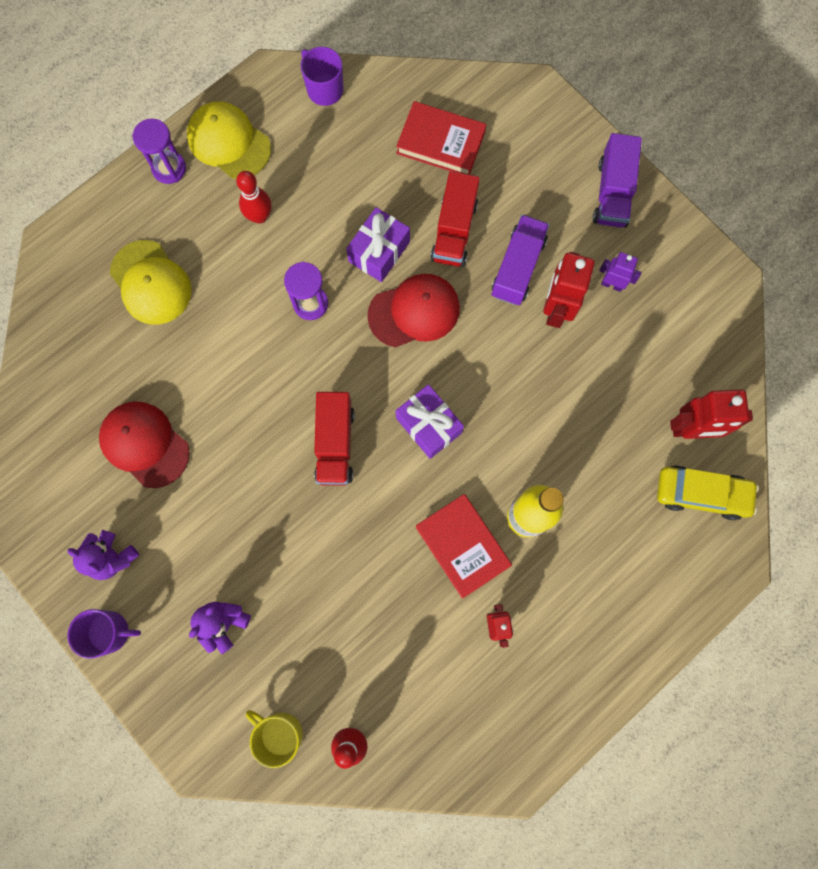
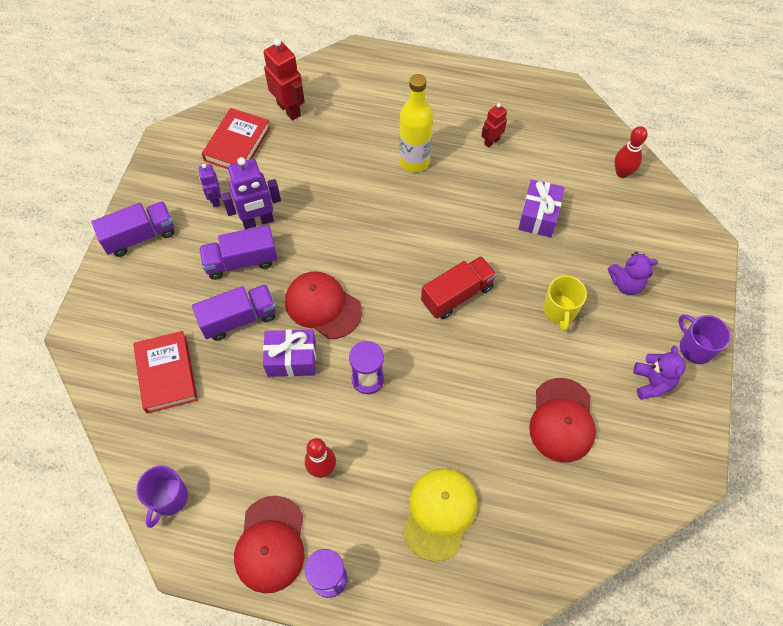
camera: 125 degrees left, 15 degrees down
yellow cap [187,101,271,179] -> red cap [234,496,304,593]
yellow mug [246,710,303,768] -> yellow mug moved to [543,276,587,332]
purple gift [396,384,464,459] -> purple gift moved to [518,180,564,237]
red book [416,494,512,598] -> red book moved to [202,108,270,169]
red truck [430,171,480,267] -> purple truck [192,284,276,341]
red robot [543,252,595,328] -> purple robot [221,157,281,229]
yellow car [657,465,759,520] -> none

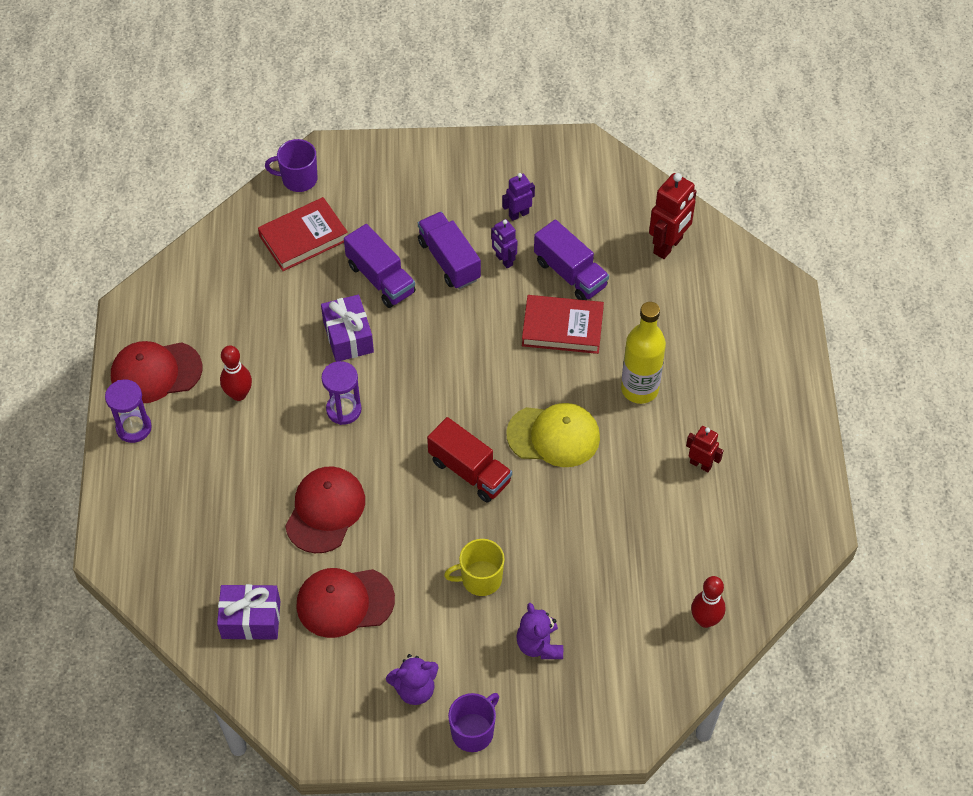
camera: 75 degrees right, 5 degrees down
purple truck [92,201,174,257] -> purple truck moved to [534,219,609,300]
purple mug [136,466,188,528] -> purple mug moved to [265,139,318,192]
red book [202,108,270,169] -> red book moved to [522,295,604,354]
purple robot [221,157,281,229] -> purple robot [491,219,517,269], size x0.58
red cap [285,271,362,339] -> red cap moved to [285,467,365,553]
yellow cap [402,468,477,561] -> yellow cap moved to [506,403,600,467]
purple gift [518,180,564,237] -> purple gift moved to [217,584,280,640]

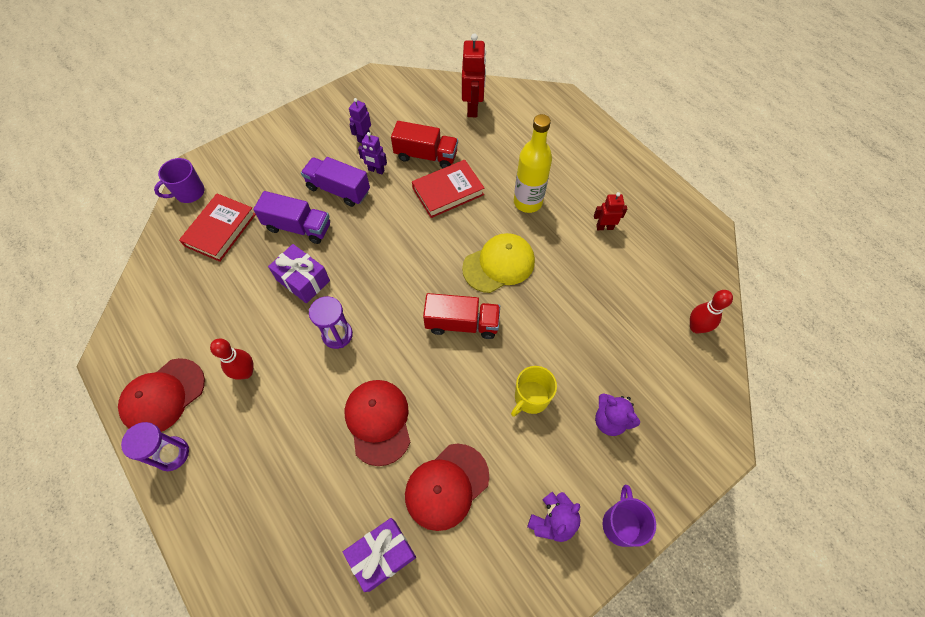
camera: 35 degrees left, 5 degrees up
purple truck [534,219,609,300] -> red truck [391,121,458,168]

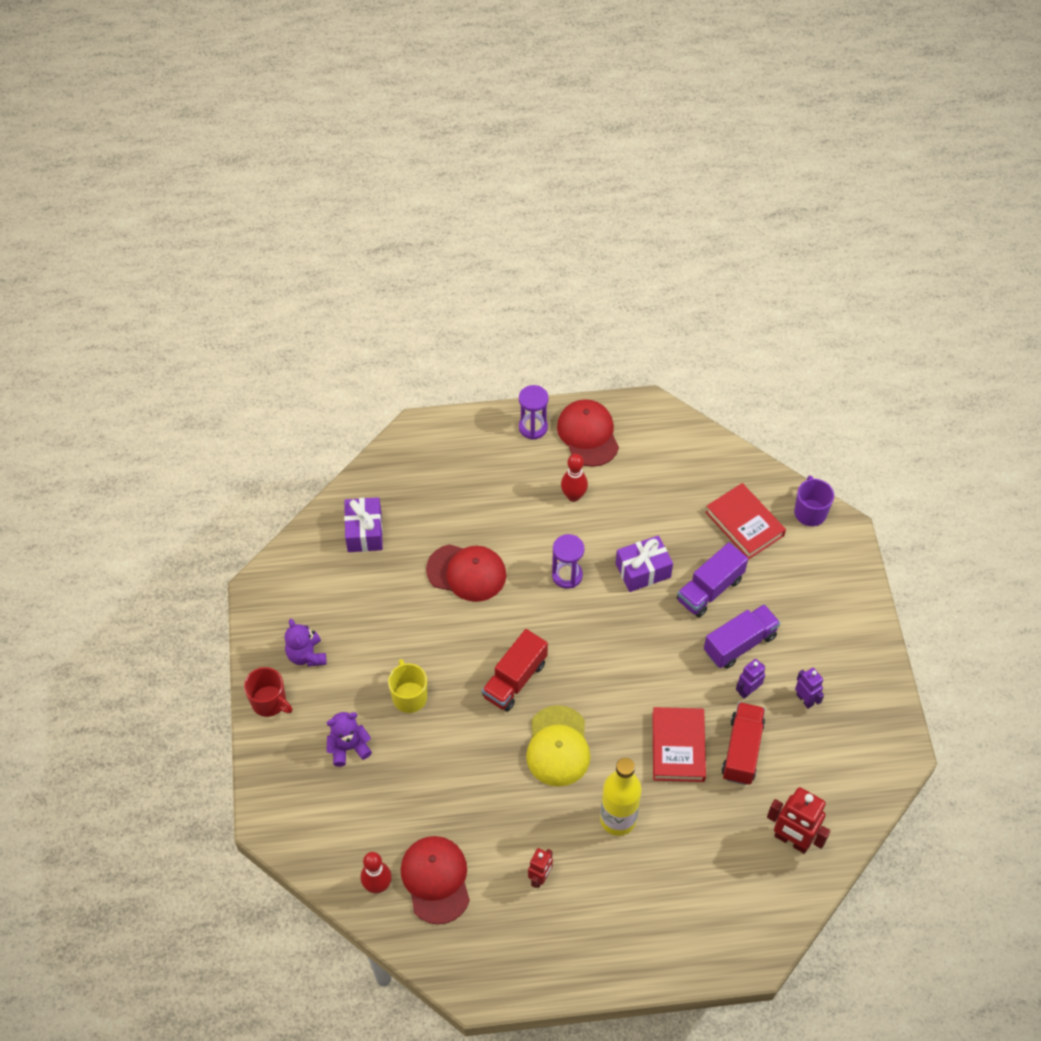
camera: 120 degrees right, 5 degrees down
red truck [391,121,458,168] -> red truck turned 150 degrees clockwise [722,702,765,785]
red cap [405,444,489,531] -> red cap moved to [401,836,470,924]
purple mug [603,485,656,547] -> red mug [244,667,292,717]

